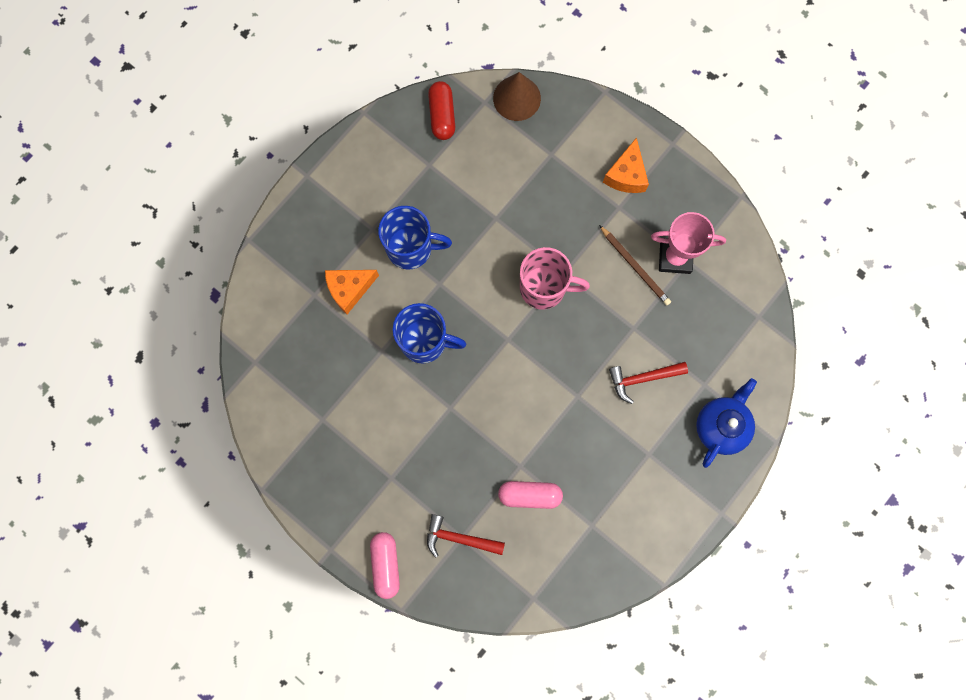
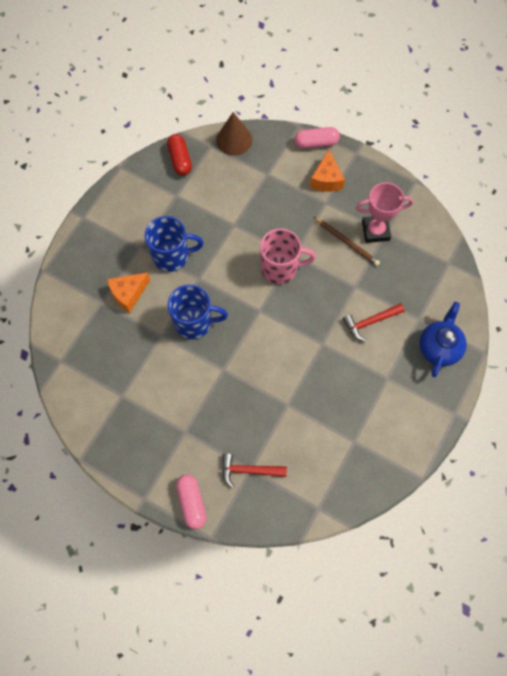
camera: 10 degrees left, 10 degrees down
pink capsule [498,481,563,509] -> pink capsule moved to [294,127,340,149]

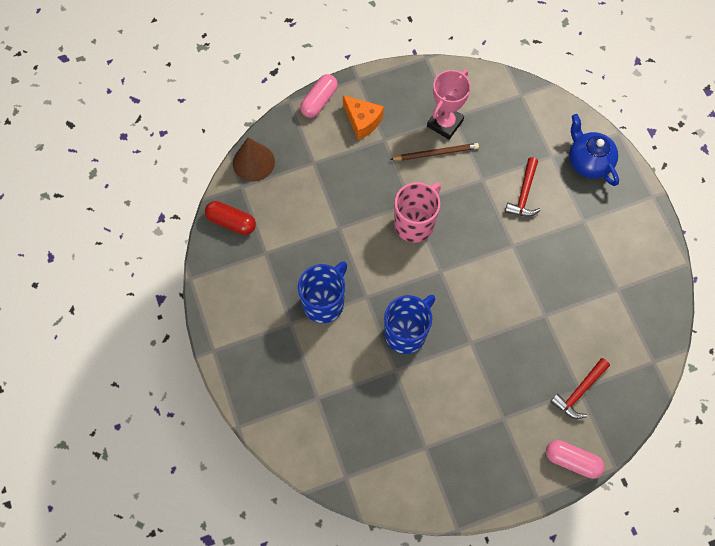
camera: 50 degrees left, 0 degrees up
orange cheese [107,272,150,313] -> none

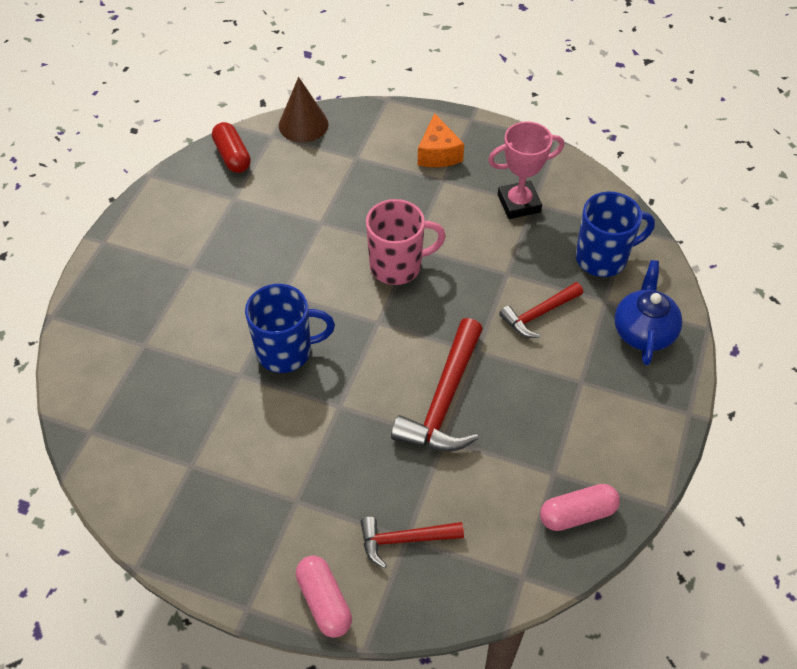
camera: 40 degrees right, 15 degrees down
blue mug [298,261,347,323] -> blue mug moved to [576,192,655,277]
pink capsule [300,74,338,118] -> pink capsule moved to [540,484,620,531]
brown pencil [390,143,479,161] -> none
none -> red hammer [391,318,483,451]

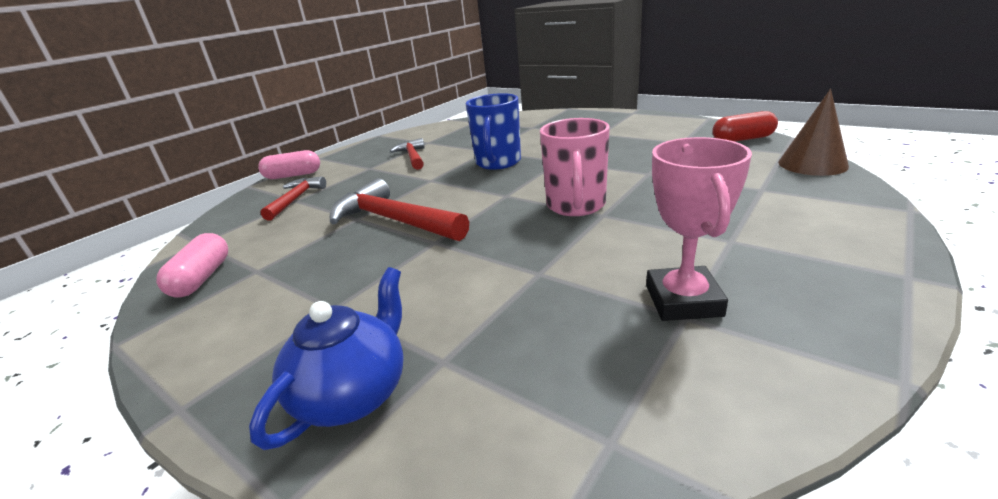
camera: 110 degrees right, 25 degrees down
orange cheese [418,113,464,167] -> none
red hammer [499,282,583,338] -> red hammer moved to [390,138,425,170]
blue mug [576,192,655,277] -> none
blue teapot [614,260,683,365] -> blue teapot turned 90 degrees counterclockwise [249,267,404,450]

